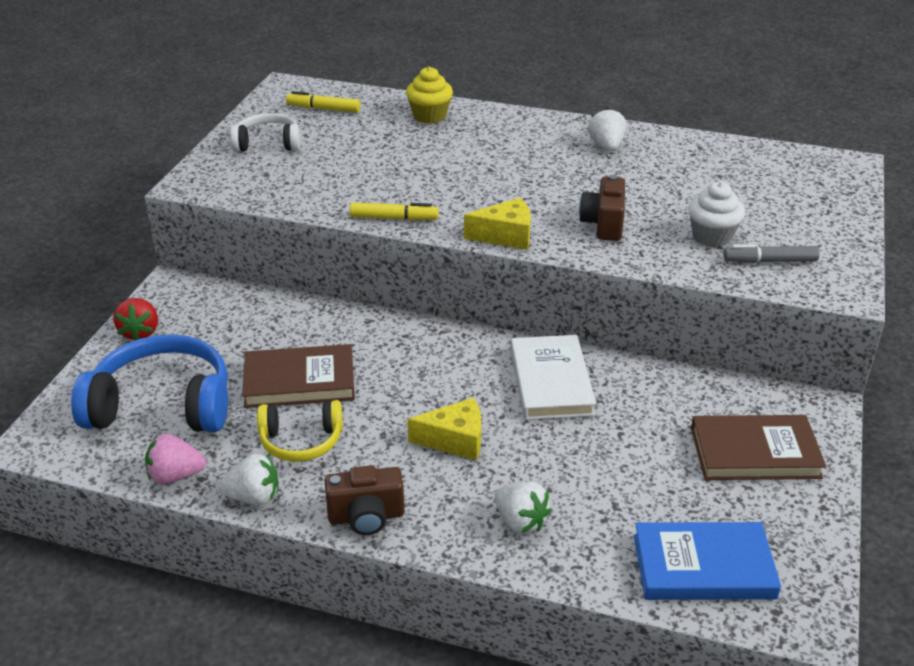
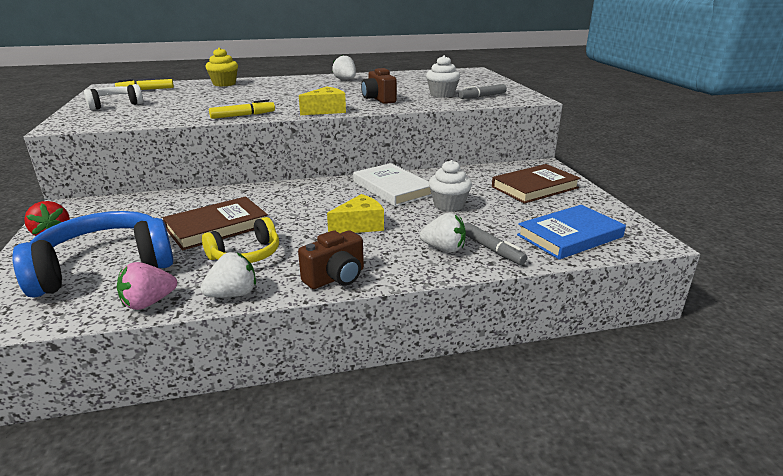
camera: 30 degrees left, 10 degrees down
none -> white cupcake [429,160,472,212]
none -> grey marker [464,222,527,265]

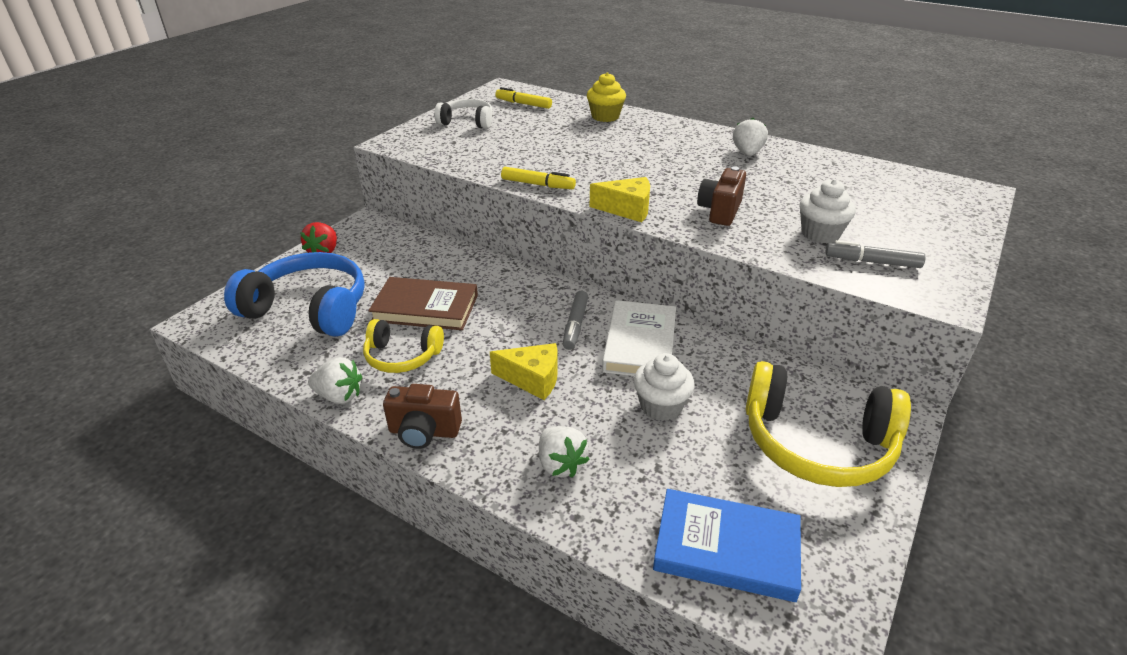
camera: 45 degrees right, 10 degrees up
pink strawberry [117,262,177,310] -> none
grey marker [464,222,527,265] -> grey marker moved to [563,291,588,350]
brown book [492,164,581,204] -> yellow headphones [746,361,911,487]

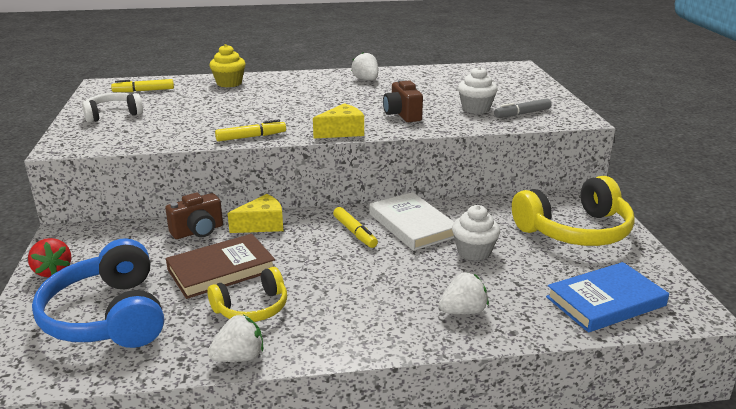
camera: 40 degrees left, 10 degrees down
blue headphones [224,252,365,337] -> blue headphones turned 90 degrees counterclockwise [32,238,164,348]
brown camera [383,384,462,449] -> brown camera moved to [165,193,223,239]
yellow cheese [490,343,558,400] -> yellow cheese moved to [227,194,283,233]
white strawberry [539,426,590,478] -> white strawberry turned 45 degrees counterclockwise [439,272,489,315]
grey marker [563,291,588,350] -> yellow marker [333,207,378,248]

